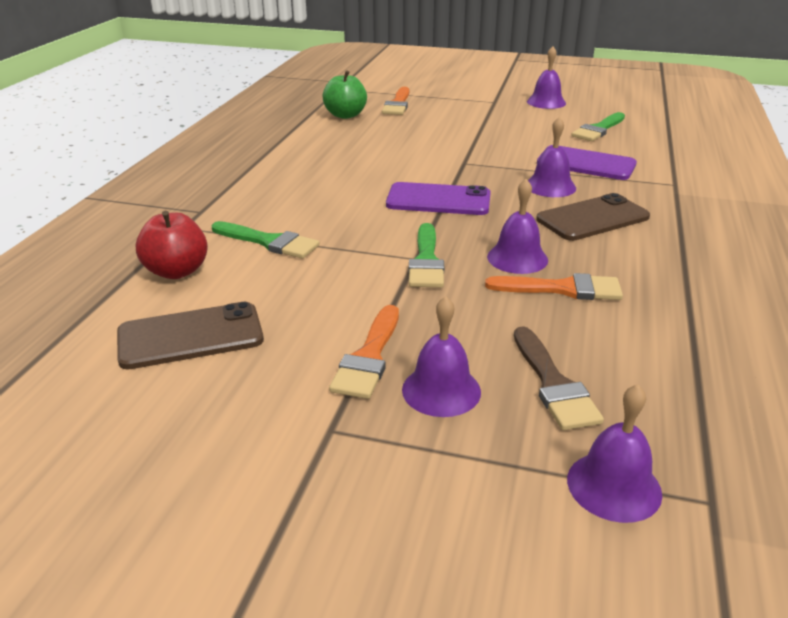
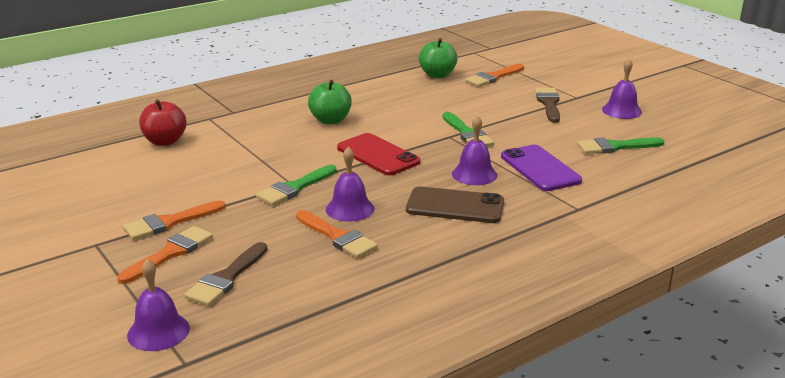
camera: 40 degrees right, 5 degrees down
brown phone [117,302,264,369] -> none
green brush [212,221,320,259] -> green brush moved to [442,112,494,146]
purple phone [386,182,491,215] -> red phone [337,133,420,175]
purple bell [402,296,481,417] -> orange brush [117,226,213,284]
none -> green apple [308,80,352,124]
none -> brown brush [535,88,560,123]

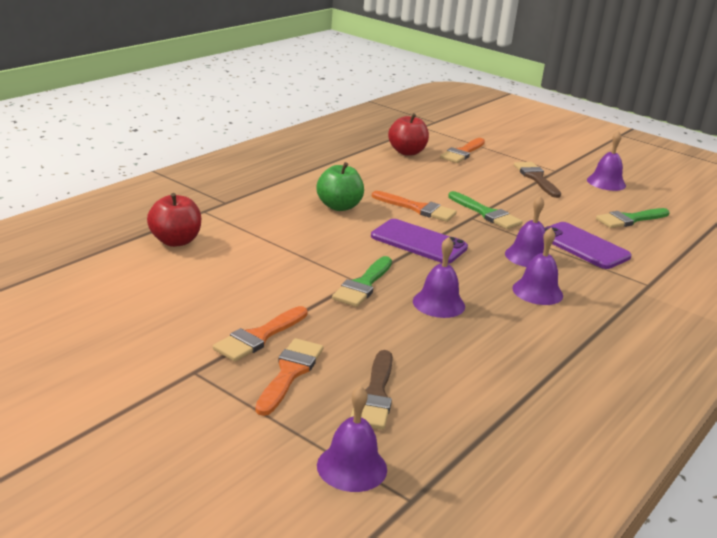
camera: 20 degrees left, 0 degrees up
orange brush [296,210,378,258] -> orange brush moved to [372,191,457,222]
red phone [337,133,420,175] -> purple phone [371,219,468,264]
brown phone [406,186,504,223] -> purple bell [512,228,563,305]
green apple [419,38,458,78] -> red apple [388,113,429,155]

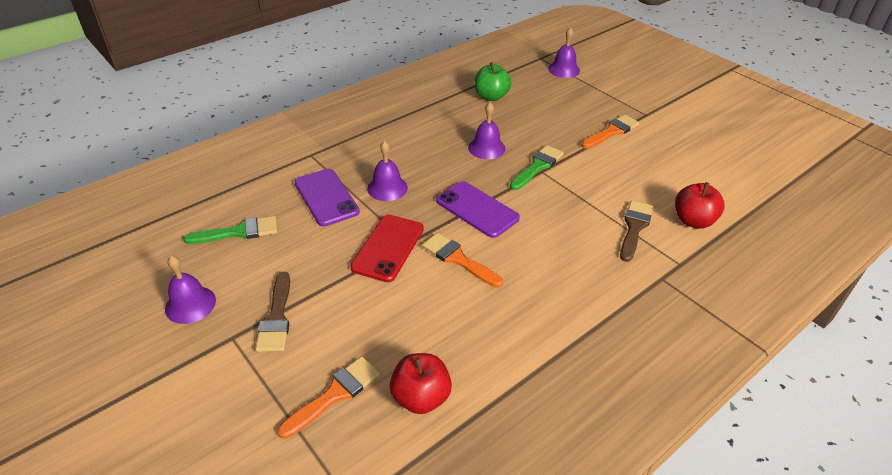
camera: 165 degrees left, 15 degrees up
orange brush [255,338,323,416] -> none
green apple [316,162,364,211] -> green apple moved to [475,62,511,101]
brown brush [350,350,393,430] -> brown brush moved to [620,200,653,262]
green brush [448,191,523,229] -> red phone [350,215,424,282]
purple bell [512,228,563,305] -> none

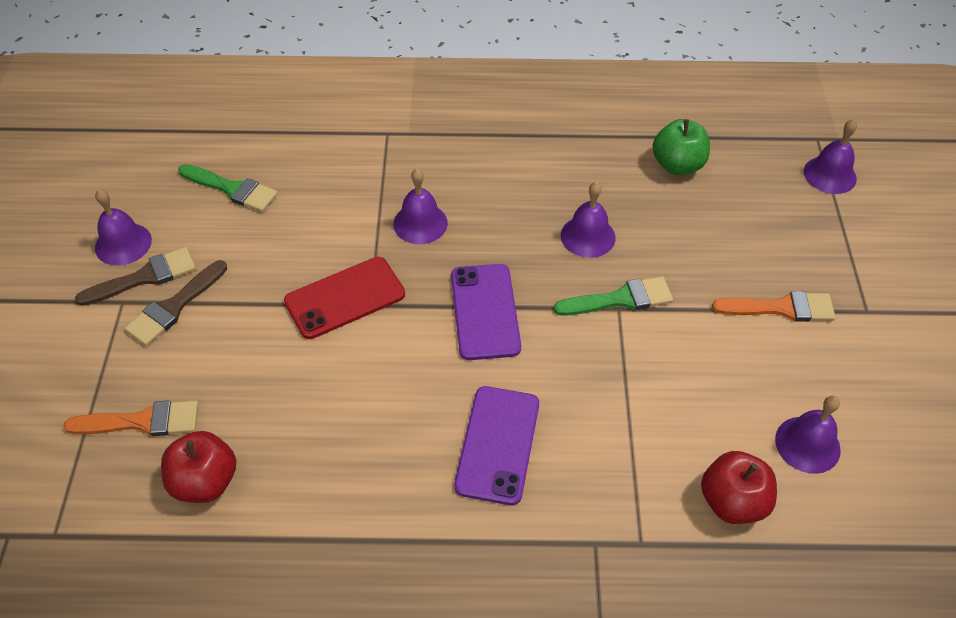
camera: 40 degrees right, 10 degrees up
purple phone [294,169,360,226] -> purple phone moved to [454,386,539,505]
orange brush [422,233,503,288] -> none
brown brush [620,200,653,262] -> brown brush moved to [75,247,196,306]
none -> purple bell [775,396,841,474]

